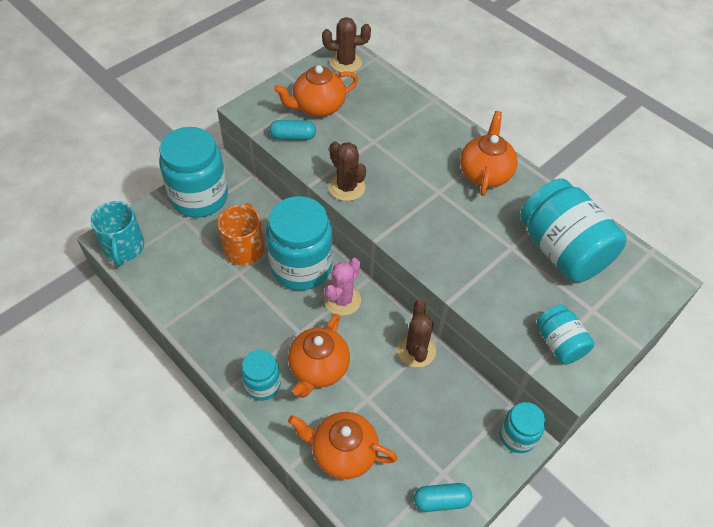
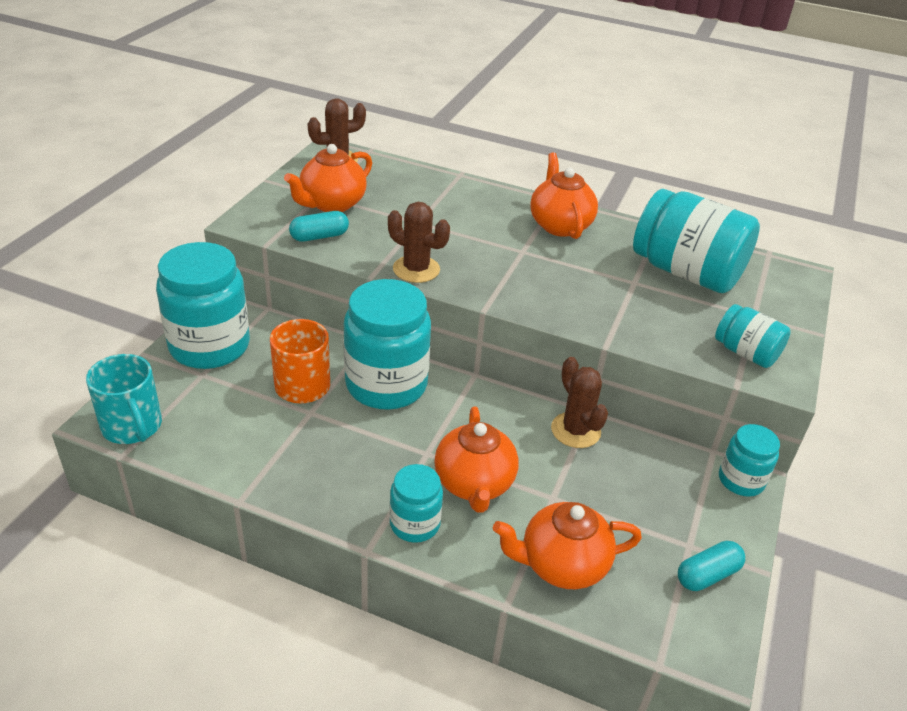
camera: 25 degrees left, 15 degrees down
pink cactus [324,258,361,316] -> none

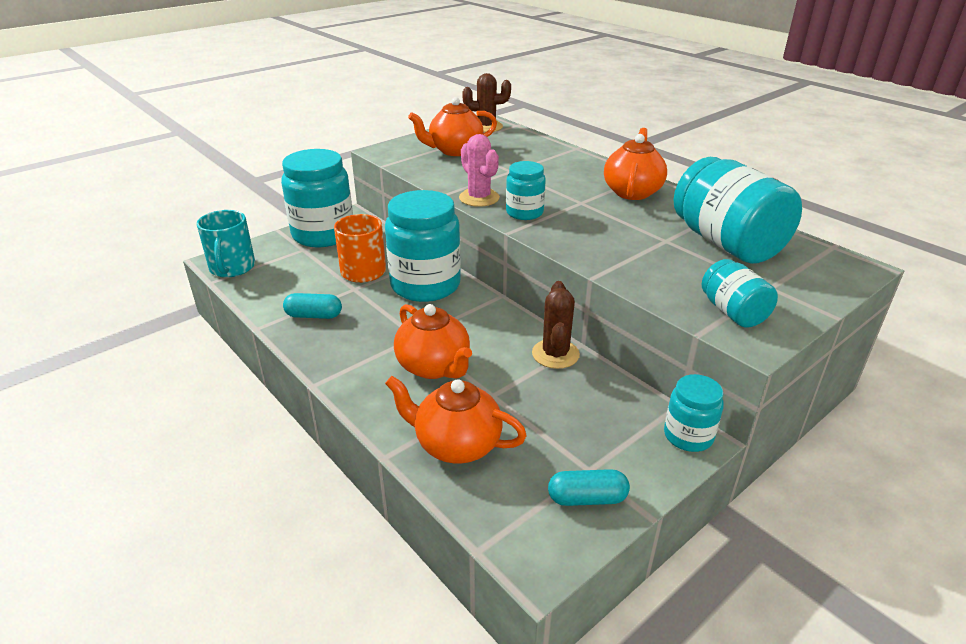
camera: 30 degrees right, 5 degrees down
turquoise capsule [289,211,349,242] -> turquoise capsule moved to [283,293,342,319]
brown cactus [388,202,450,283] -> pink cactus [459,134,500,207]
turquoise jar [389,464,443,543] -> turquoise jar moved to [506,161,546,220]
orange teapot [434,407,519,513] -> orange teapot turned 60 degrees counterclockwise [394,304,472,379]

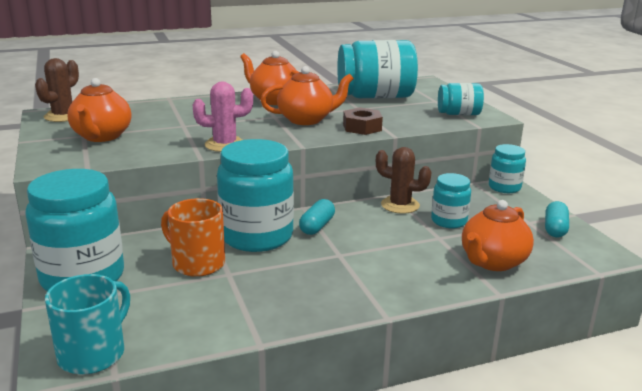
camera: 70 degrees left, 10 degrees down
turquoise mug [196,210,255,277] -> turquoise mug turned 75 degrees counterclockwise [45,274,130,375]
turquoise capsule [283,293,342,319] -> turquoise capsule moved to [299,199,335,235]
orange teapot [394,304,472,379] -> orange teapot moved to [261,66,354,125]
turquoise jar [506,161,546,220] -> turquoise jar moved to [431,173,471,229]
none -> brown nut [343,107,383,135]

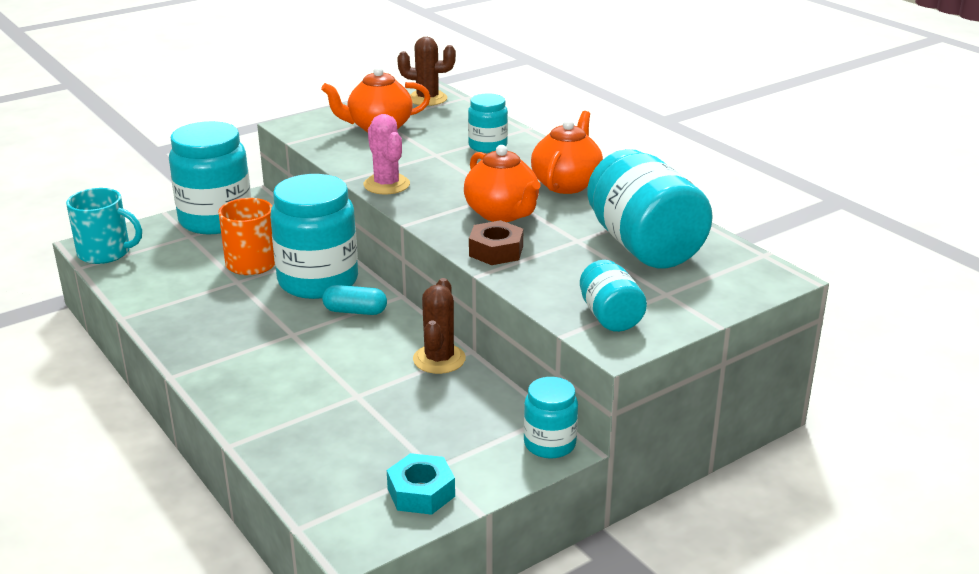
camera: 75 degrees right, 5 degrees up
turquoise jar [431,173,471,229] -> turquoise jar moved to [468,93,508,153]
orange teapot [462,200,534,271] -> none
turquoise capsule [545,201,569,237] -> turquoise nut [387,453,455,515]

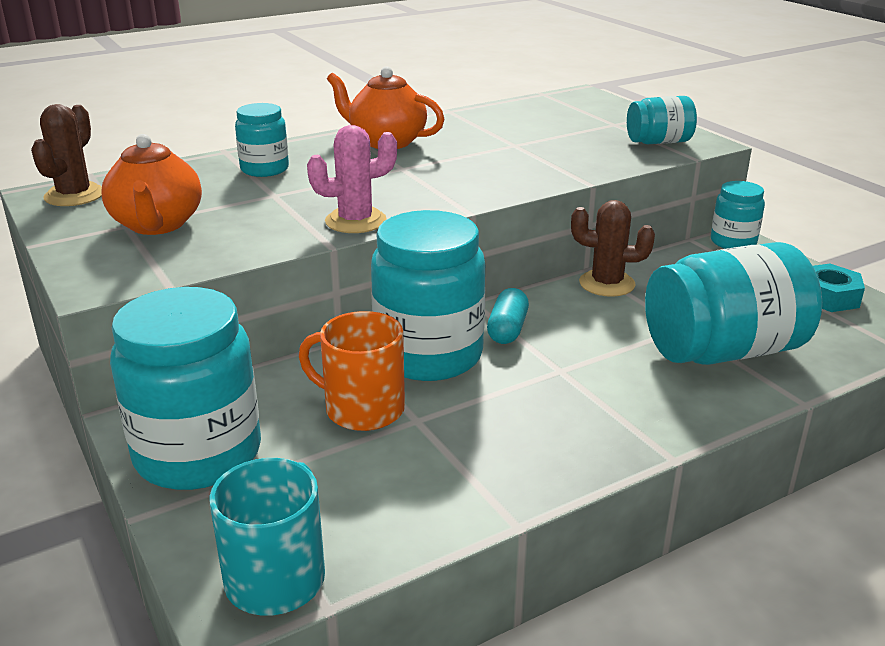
camera: 85 degrees left, 0 degrees up
orange teapot [464,145,540,222] -> none
brown nut [469,220,523,265] -> none
turquoise jar [587,149,713,269] -> turquoise jar moved to [645,242,822,365]

